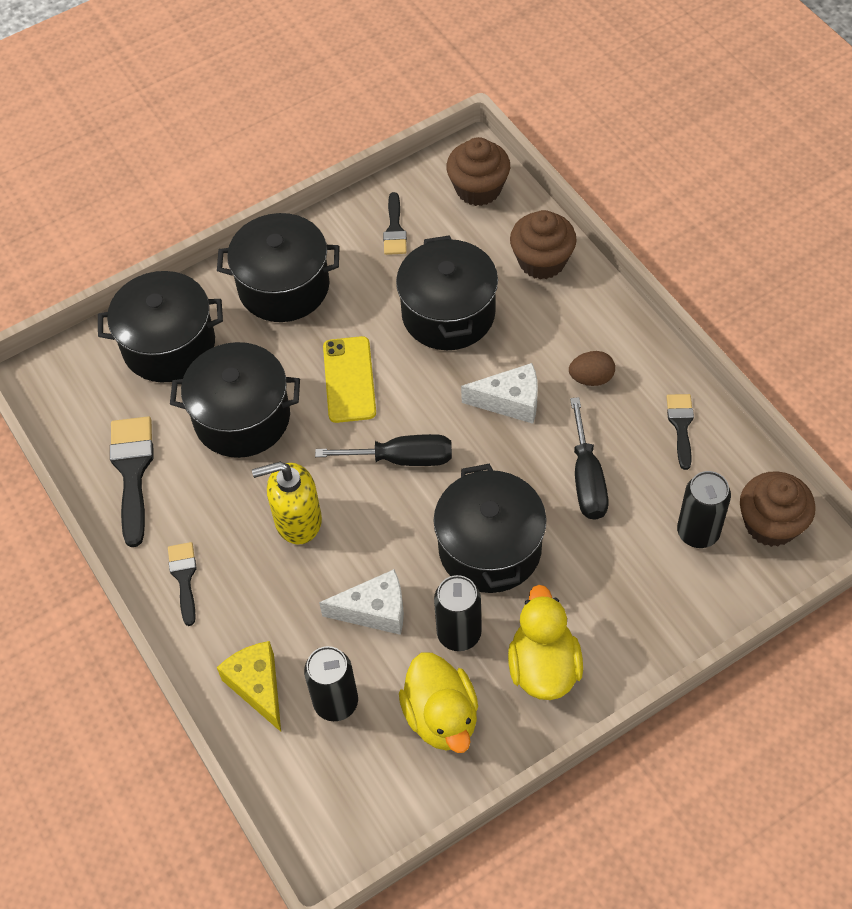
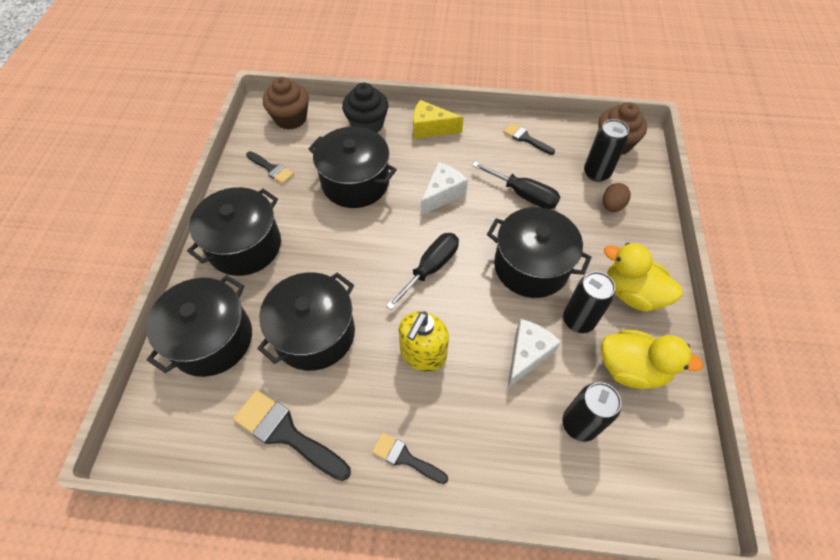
camera: 55 degrees left, 0 degrees up
yellow cheese [217,641,281,732] -> yellow cheese moved to [413,100,464,139]
yellow phone [323,336,376,423] -> none
brown cupcake [510,210,577,280] -> black cupcake [342,83,388,133]
brown egg [569,351,615,386] -> brown egg moved to [603,183,631,212]

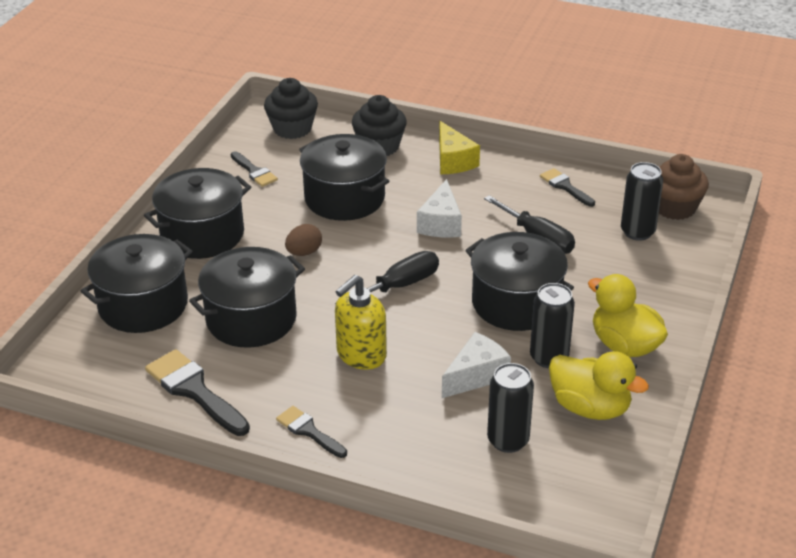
camera: 15 degrees right, 20 degrees down
brown cupcake [263,77,309,130] -> black cupcake [264,78,318,139]
yellow cheese [413,100,464,139] -> yellow cheese turned 135 degrees counterclockwise [439,121,480,174]
white cheese [421,162,468,215] -> white cheese turned 135 degrees clockwise [417,179,462,237]
brown egg [603,183,631,212] -> brown egg moved to [285,224,322,256]

